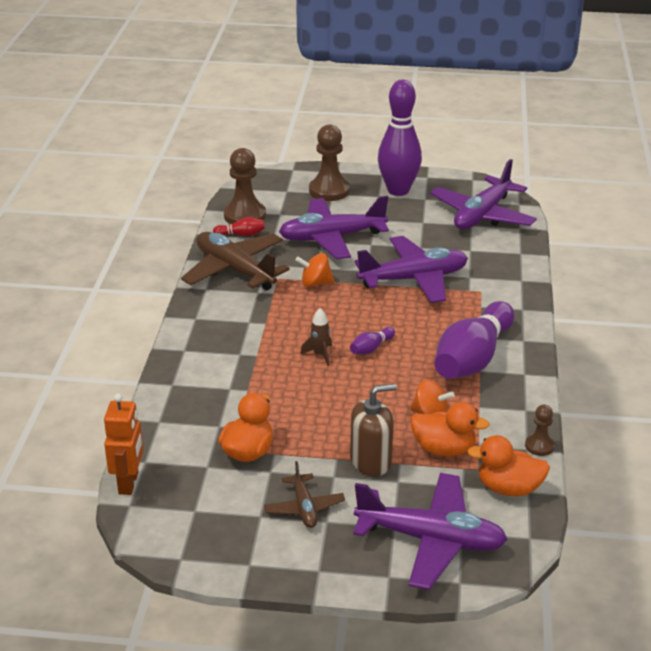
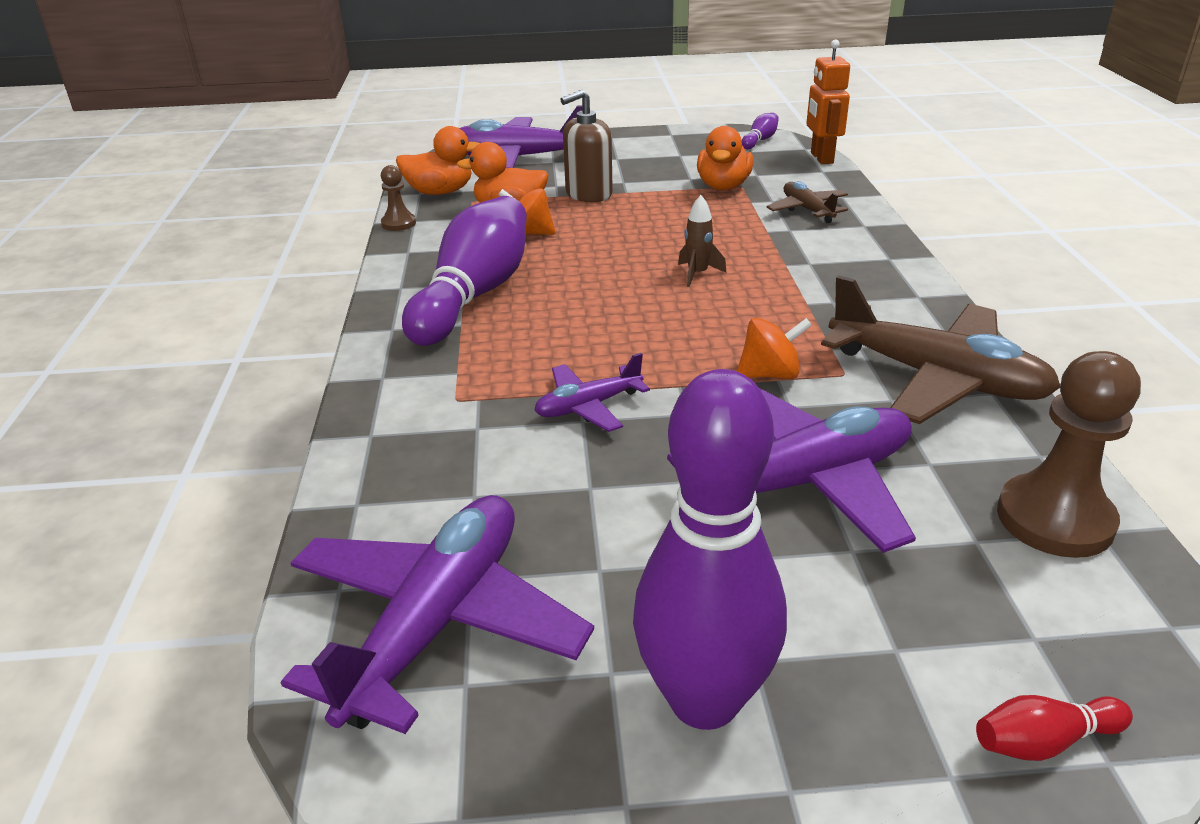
camera: 170 degrees right, 0 degrees up
red bowling pin [213,217,265,236] -> red bowling pin moved to [976,695,1133,761]
brown plane [264,461,345,528] -> brown plane moved to [767,181,848,223]
brown pawn [309,124,350,201] -> none
purple bowling pin [350,327,395,354] -> purple bowling pin moved to [742,113,779,149]
purple plane [355,236,468,303] -> purple plane [534,353,650,432], size x0.51

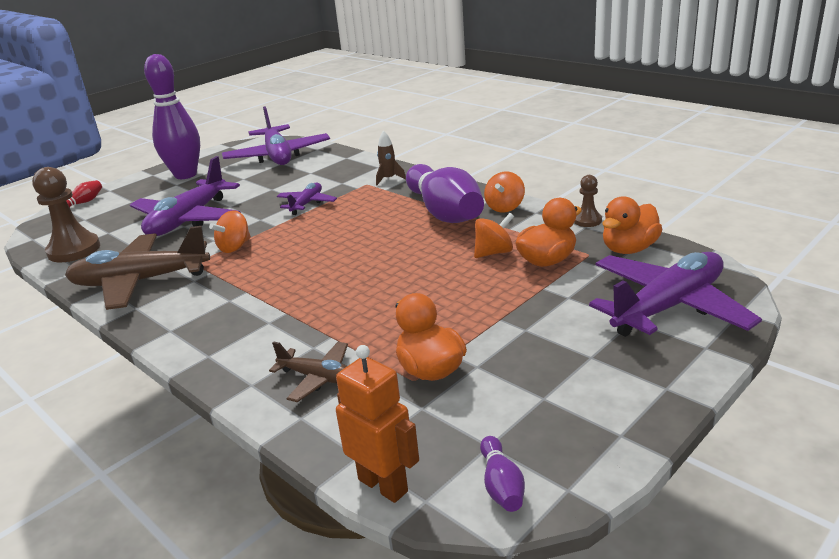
camera: 140 degrees right, 5 degrees down
brown soap dispenser [560,90,613,202] -> none
brown rocket [678,195,726,287] -> brown rocket moved to [376,130,406,185]
none -> orange spinning top [484,172,525,212]

